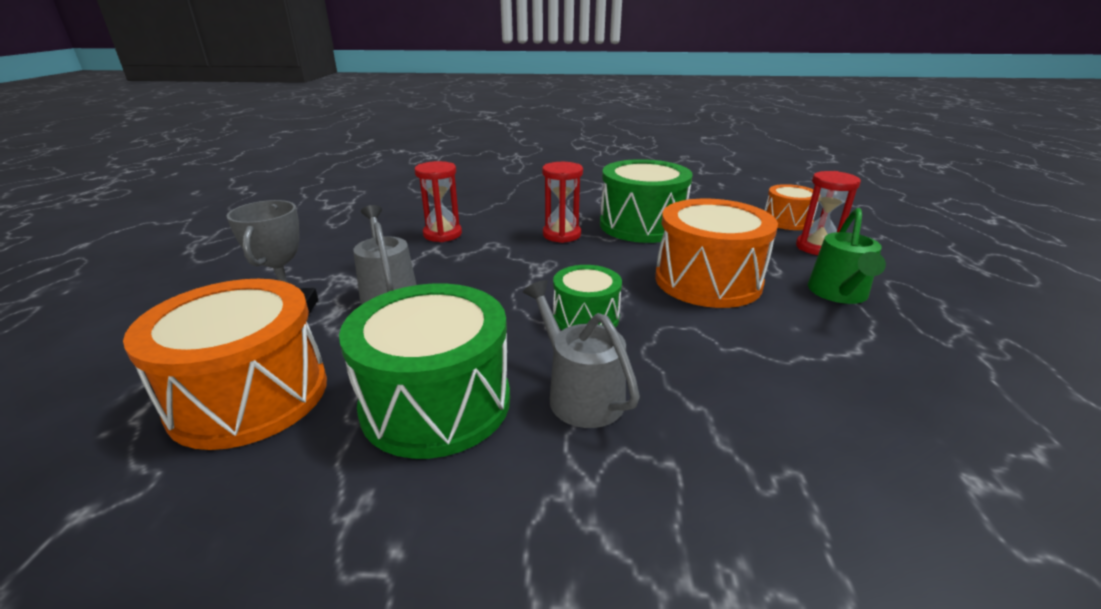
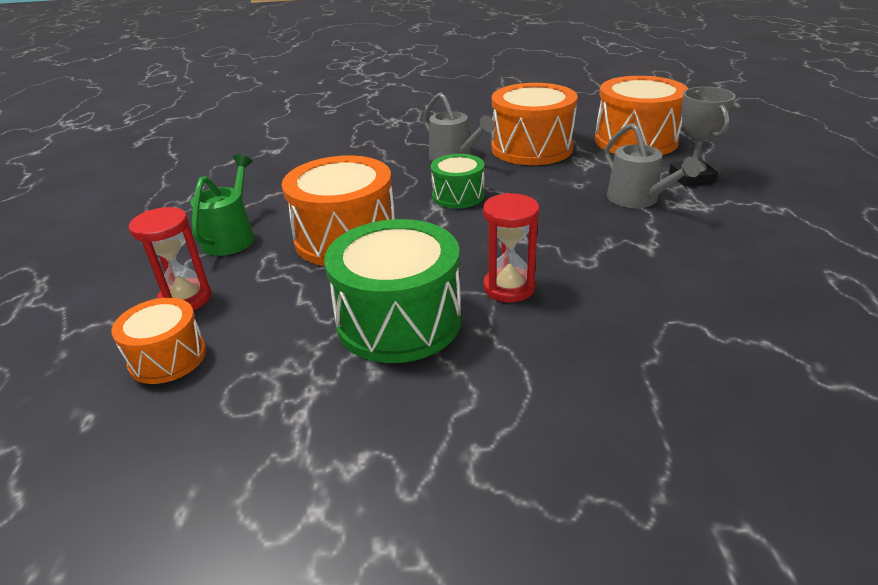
camera: 175 degrees right, 5 degrees up
green drum [339,284,510,459] -> orange drum [491,83,578,165]
red hourglass [415,161,462,242] -> none

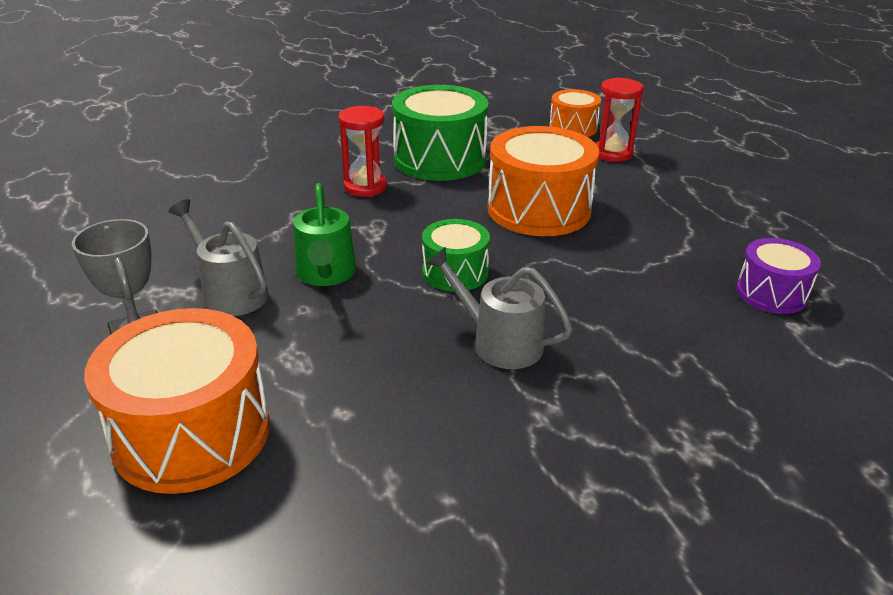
camera: 160 degrees right, 0 degrees up
green watering can [190,155,254,256] -> green watering can moved to [293,183,356,286]
orange drum [491,83,578,165] -> none
none -> purple drum [736,238,821,314]

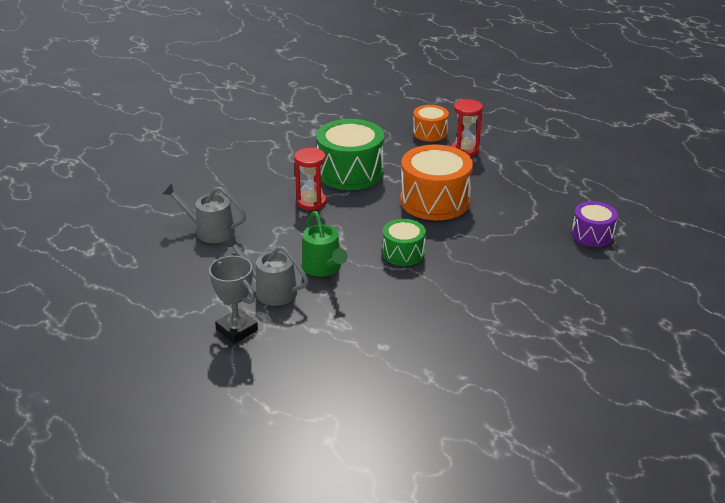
camera: 15 degrees left, 0 degrees up
orange drum [84,308,270,494] -> none
grey watering can [425,247,573,369] -> grey watering can moved to [163,184,246,243]

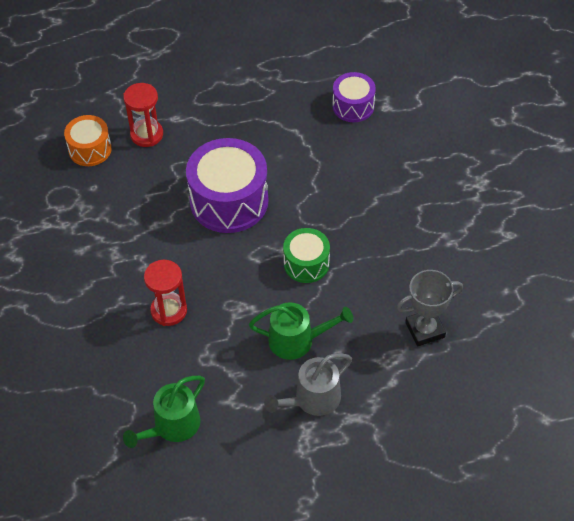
camera: 65 degrees left, 20 degrees up
grey watering can [163,184,246,243] -> green watering can [123,376,205,448]
grey trophy [209,256,258,344] -> grey trophy moved to [396,270,463,347]
green drum [316,119,384,190] -> none
orange drum [400,145,473,220] -> purple drum [186,138,268,233]

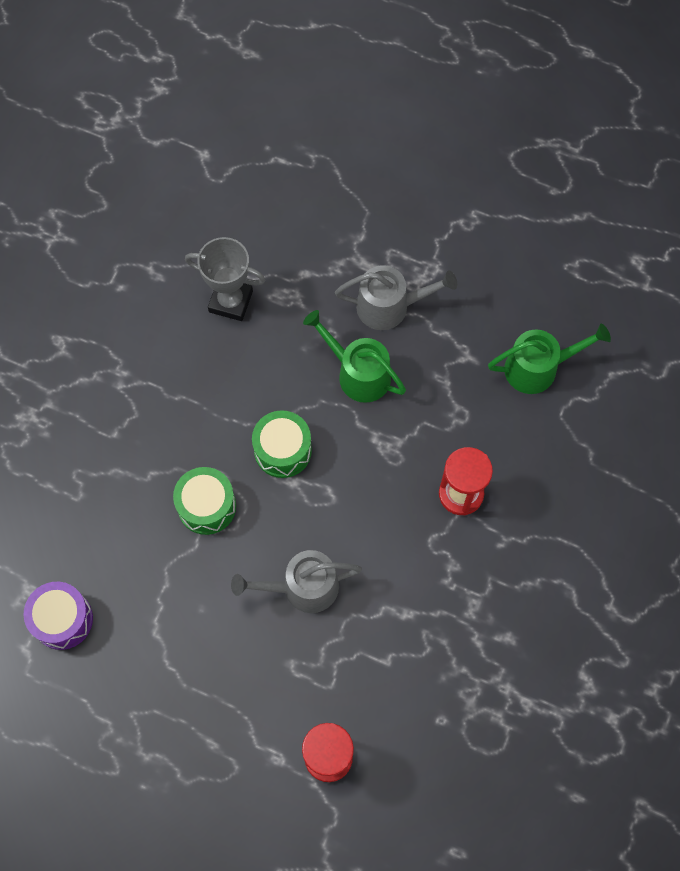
camera: 145 degrees left, 15 degrees up
orange drum [64,115,112,166] -> none
purple drum [186,138,268,233] -> grey watering can [231,550,362,613]
none -> green drum [173,467,236,535]

